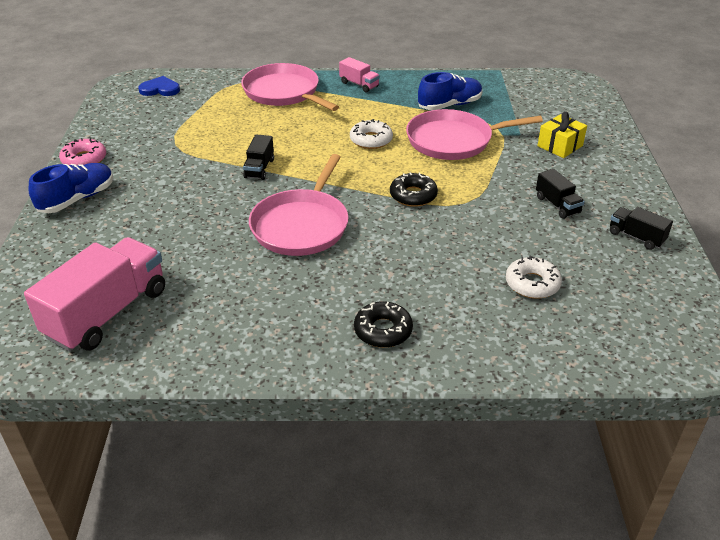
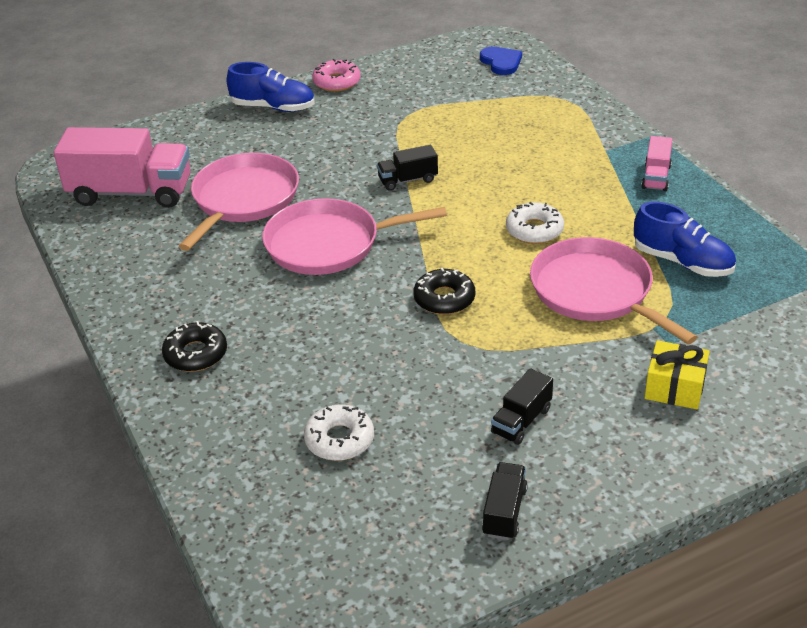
camera: 65 degrees right, 0 degrees up
pink pan [241,63,339,111] -> pink pan moved to [179,153,299,251]

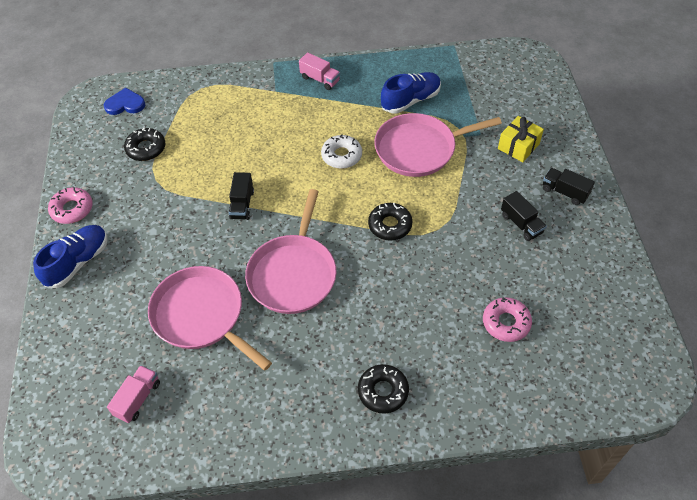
camera: 70 degrees left, 15 degrees up
pink truck [54,127,191,208] -> pink truck [107,365,160,423], size x0.48
white donut [304,404,374,461] -> pink donut [483,297,532,342]
black truck [482,462,528,540] -> black truck moved to [543,168,595,205]
none -> black donut [124,128,166,161]

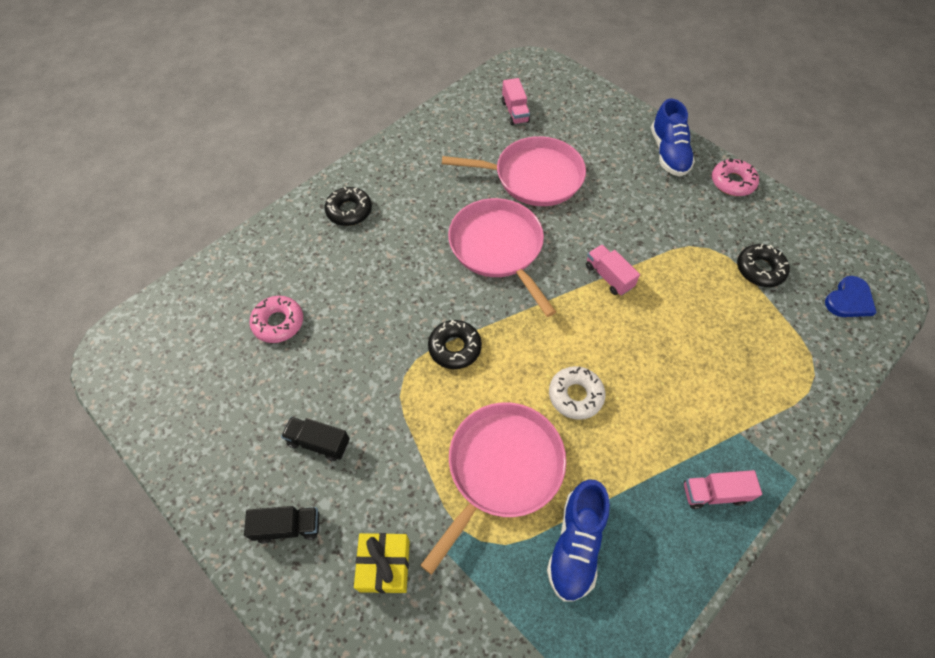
camera: 140 degrees right, 5 degrees up
black truck [229,172,254,220] -> pink truck [586,245,640,296]

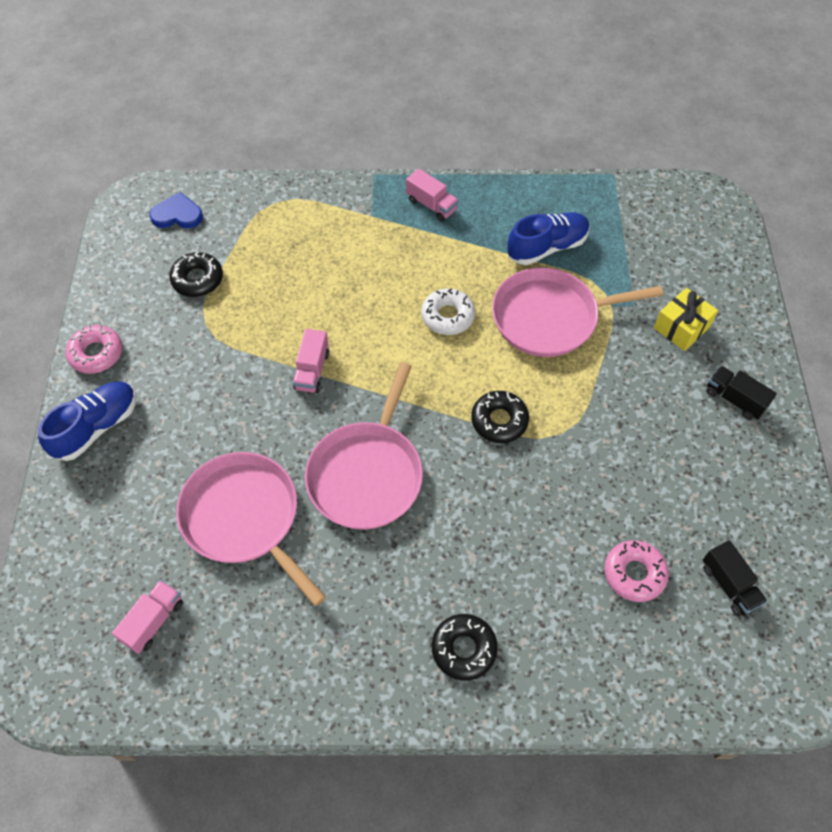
camera: 135 degrees left, 0 degrees up
black truck [281,417,350,461] -> black truck moved to [703,540,768,616]

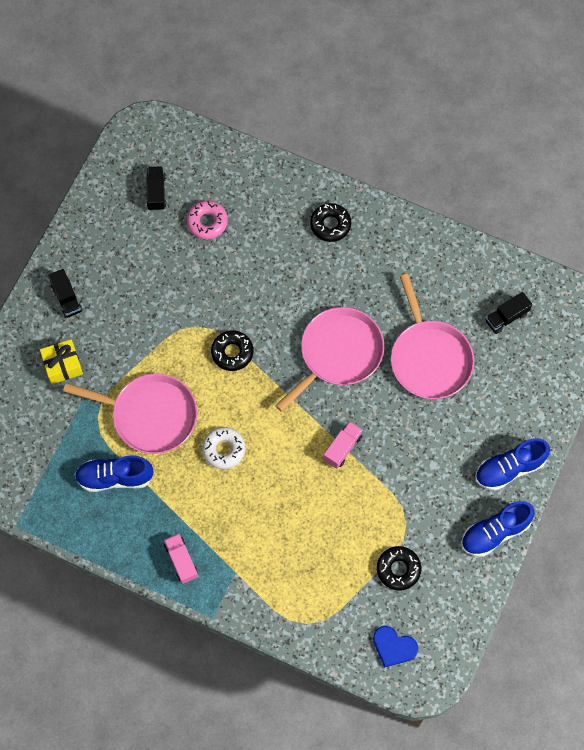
camera: 155 degrees left, 10 degrees up
pink donut [65,325,123,374] -> blue shoe [461,501,535,557]
pink truck [112,580,183,654] -> black truck [485,292,532,334]

